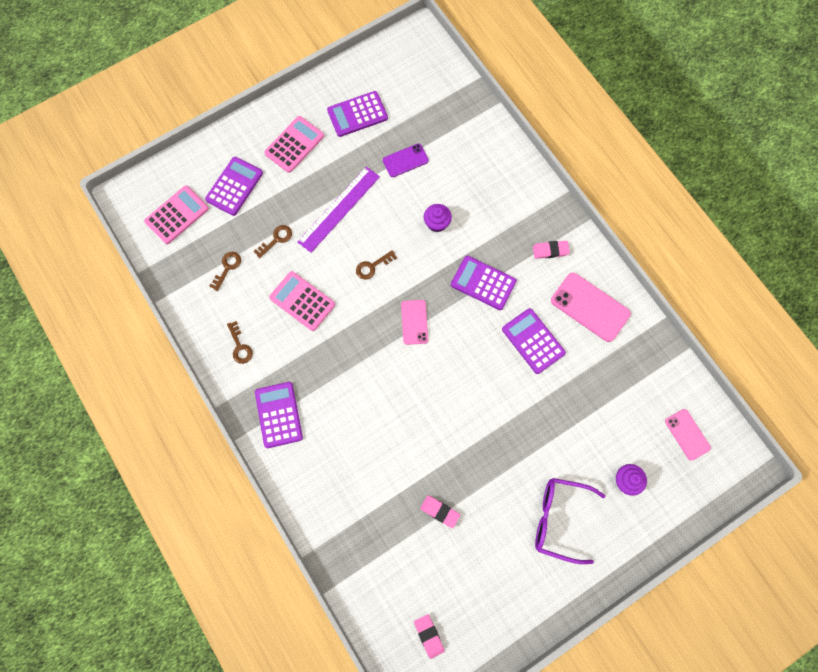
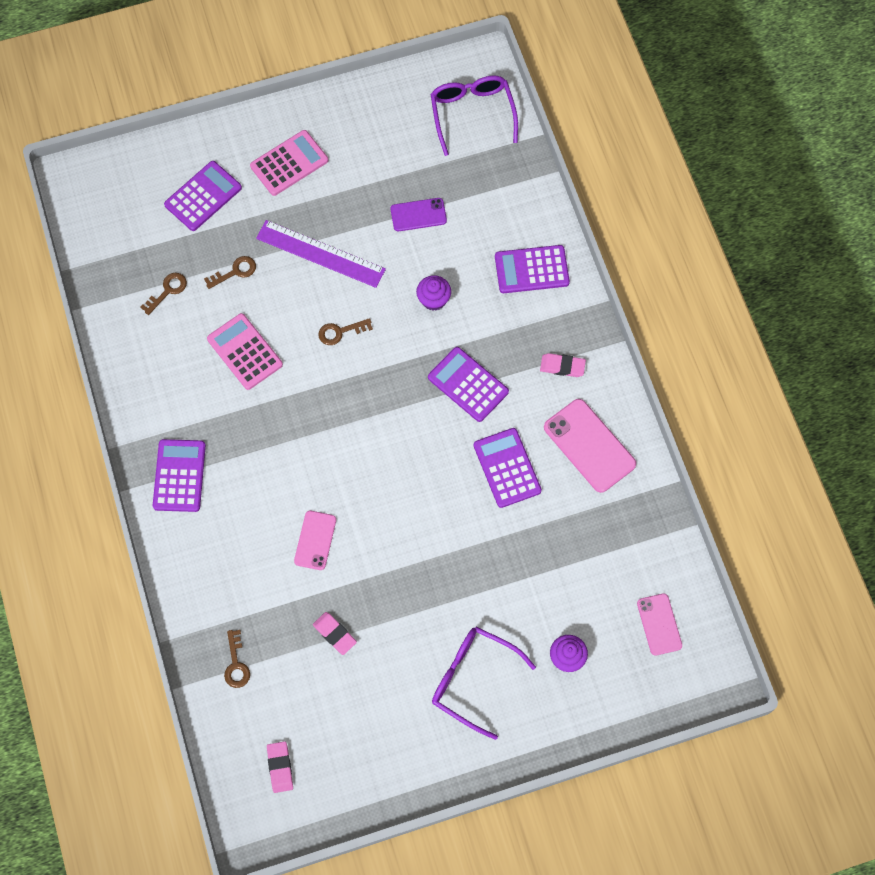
camera: 15 degrees right, 5 degrees down
pink calculator [144,186,209,244] -> none
brown key [227,321,253,364] -> brown key moved to [224,630,250,688]
purple ruler [297,167,380,253] -> purple ruler turned 60 degrees clockwise [256,220,386,288]
purple calculator [327,91,388,137] -> purple calculator moved to [495,245,570,293]
pink phone [401,300,428,345] -> pink phone moved to [294,511,336,570]
none -> purple glasses [431,75,518,156]

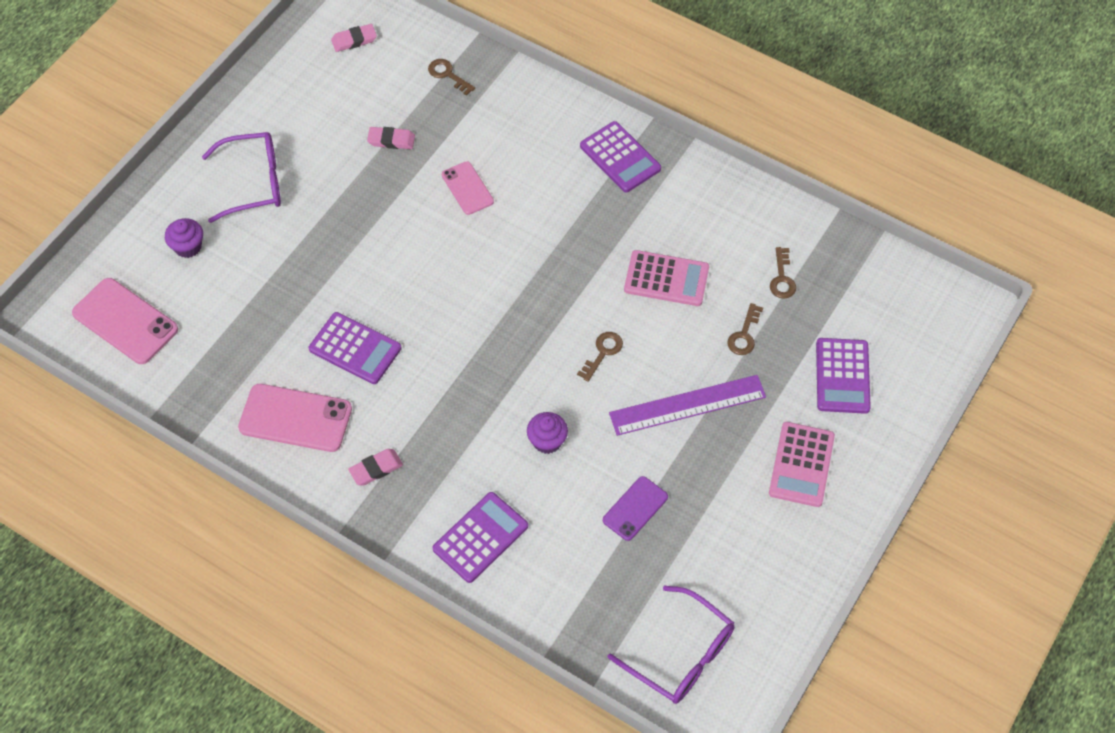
camera: 140 degrees right, 10 degrees down
pink eraser [267,741,293,793] -> pink eraser turned 60 degrees counterclockwise [331,24,377,52]
purple calculator [428,347,509,422] -> none
pink phone [637,593,682,656] -> pink phone [72,278,178,364], size x1.64

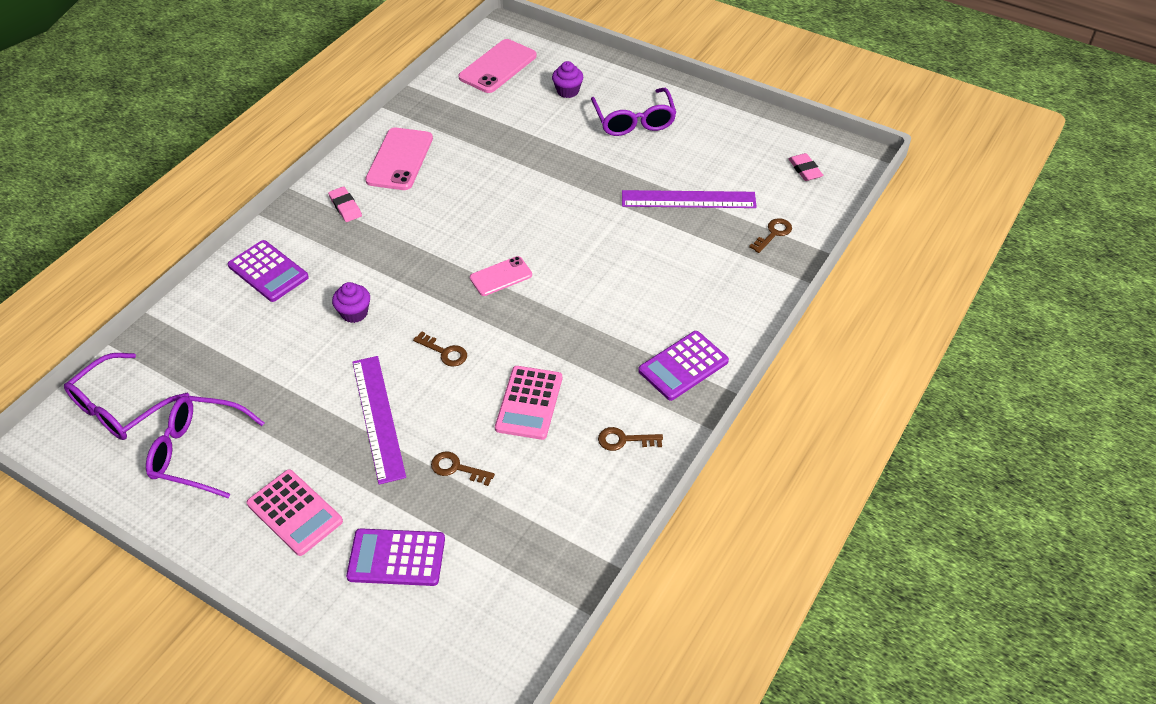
camera: 90 degrees right, 10 degrees down
purple calculator [309,312,402,384] -> none
pink eraser [367,127,415,149] -> purple ruler [622,190,757,208]
pink phone [442,161,494,215] -> pink phone moved to [470,256,532,296]
purple phone [603,476,668,541] -> none
pink calculator [769,422,835,507] -> pink calculator turned 150 degrees counterclockwise [247,469,343,556]
brown key [770,247,796,299] -> brown key moved to [598,427,663,451]
none -> purple glasses [146,396,264,498]

